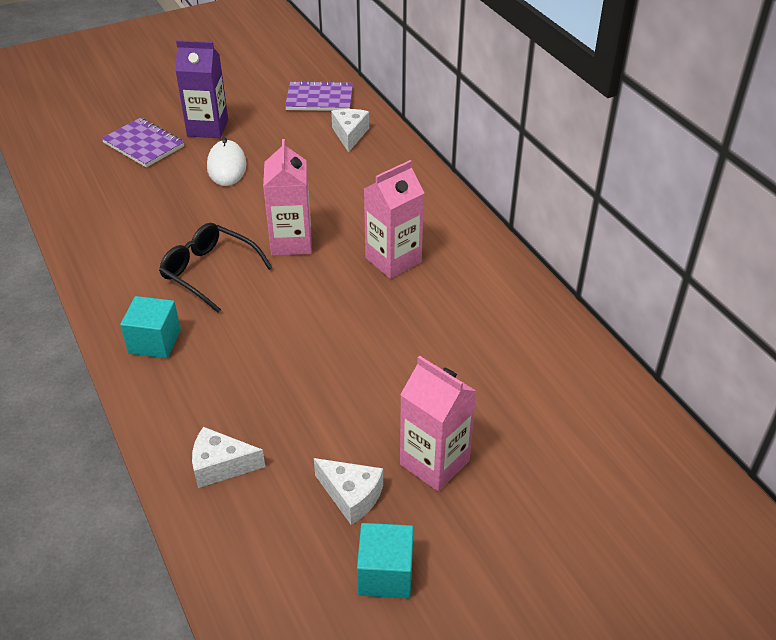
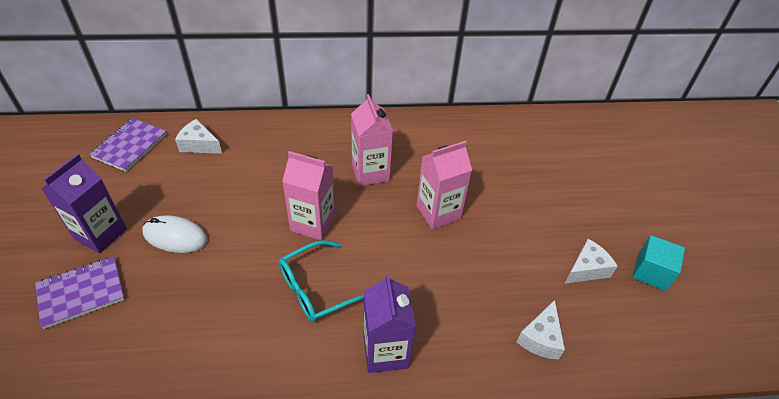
camera: 70 degrees left, 5 degrees up
turquoise cube [120,296,181,358] -> purple carton [364,273,416,373]
black glasses [159,223,273,313] -> turquoise glasses [279,240,364,322]
pink carton [400,356,477,491] -> pink carton moved to [416,141,472,230]

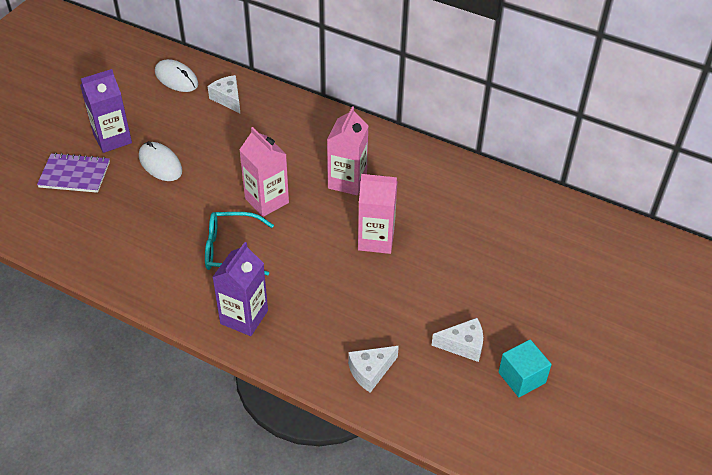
camera: 35 degrees right, 0 degrees up
purple notebook [89,118,167,172] -> white mouse [155,59,198,92]

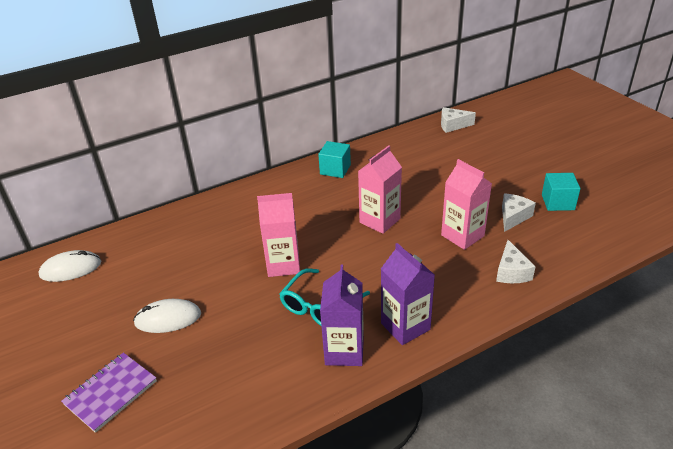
camera: 55 degrees left, 10 degrees down
purple carton [80,69,132,153] -> purple carton moved to [320,265,364,366]
white cheese [208,75,240,113] -> white cheese moved to [441,107,476,133]
pink carton [327,106,369,195] -> pink carton moved to [441,159,492,250]
none -> turquoise cube [318,141,351,178]

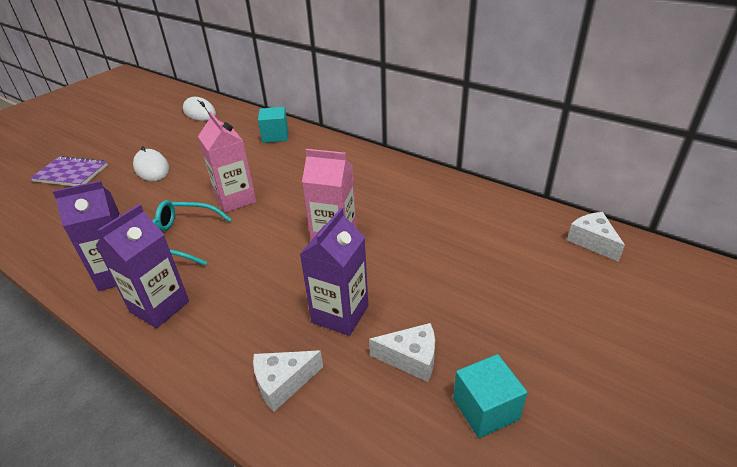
camera: 65 degrees right, 0 degrees up
turquoise cube [318,141,351,178] -> turquoise cube moved to [258,107,288,143]
pink carton [441,159,492,250] -> purple carton [300,208,368,336]

